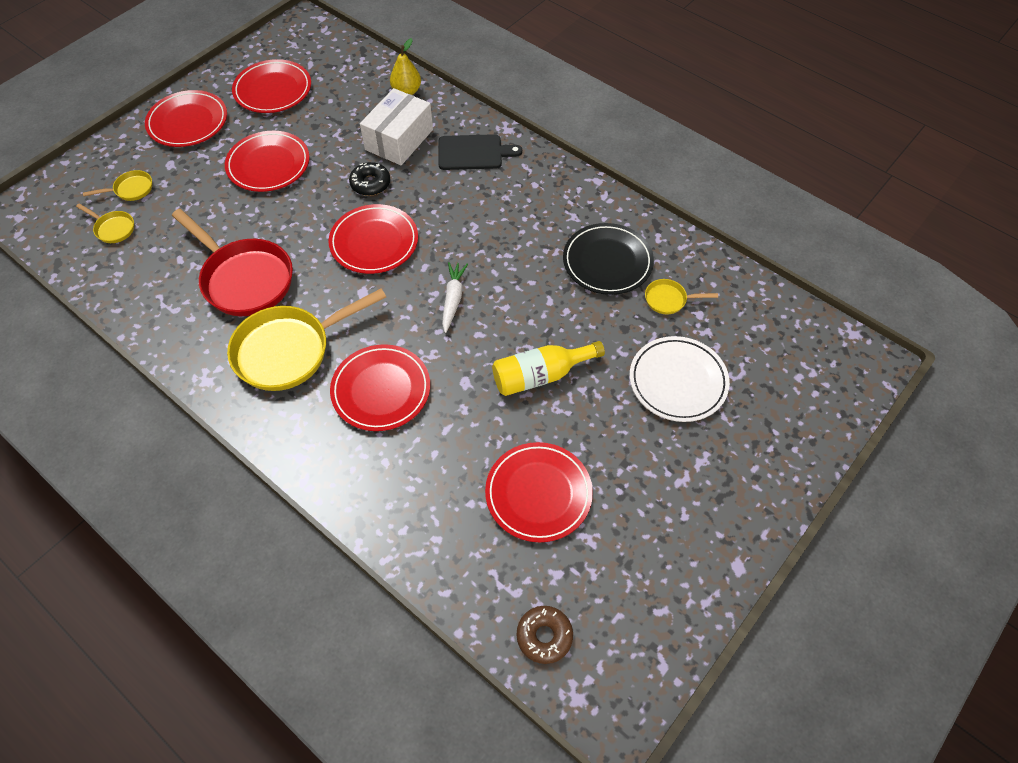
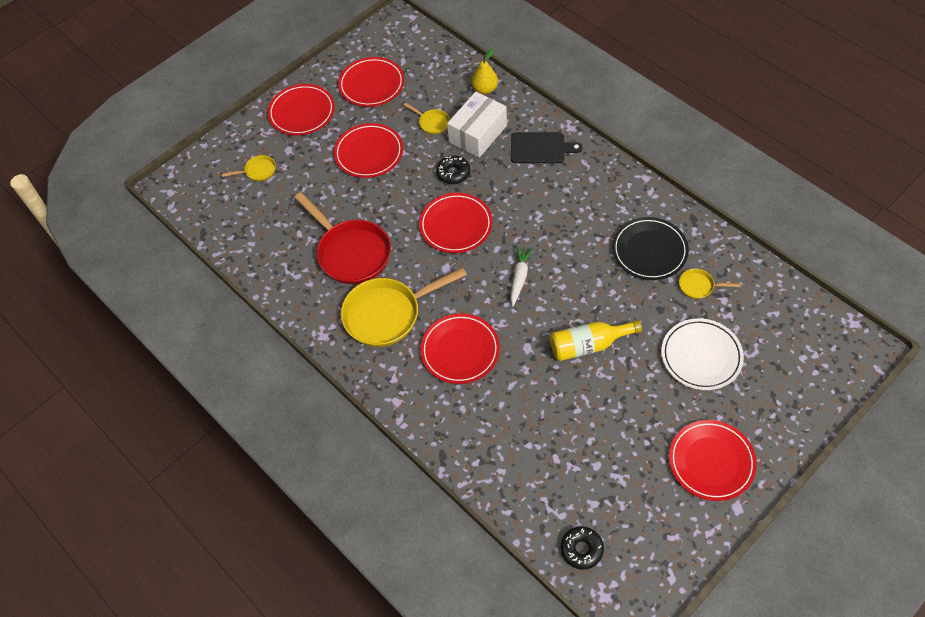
camera: 10 degrees right, 0 degrees up
yellow pan [76,203,134,243] -> yellow pan moved to [404,103,450,135]
red plate [485,442,593,542] -> red plate moved to [669,420,757,501]
brown donut [517,606,573,664] -> black donut [561,526,604,570]

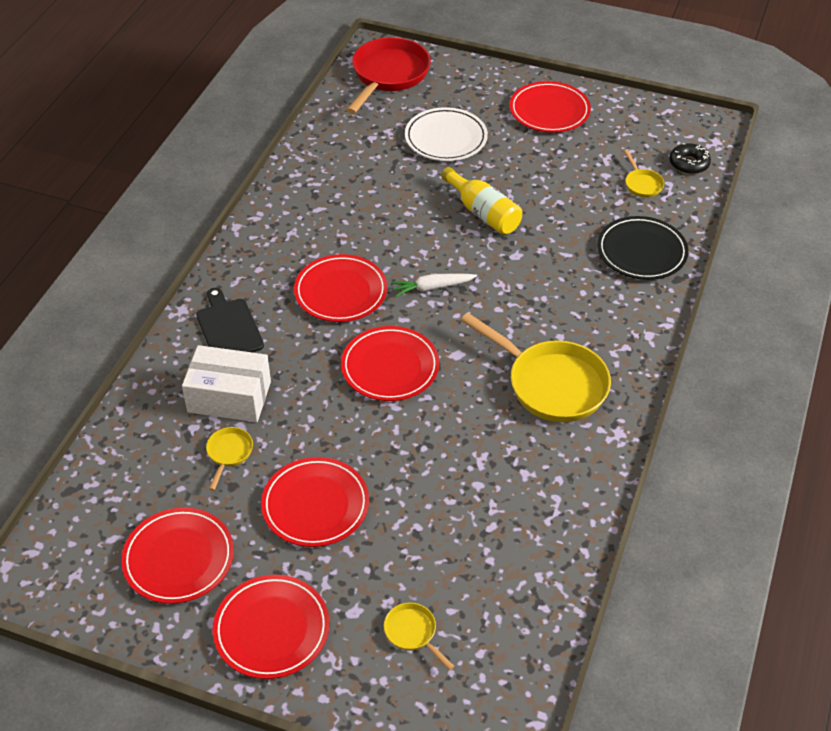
camera: 120 degrees left, 10 degrees down
red pan [294,192,391,284] -> red pan moved to [346,37,431,114]
red plate [420,314,500,384] -> red plate moved to [294,254,387,322]
black donut [436,155,470,184] -> none
yellow pear [472,49,498,94] -> none
black plate [612,217,689,280] -> black plate moved to [597,216,689,280]
yellow pan [679,269,741,299] -> yellow pan moved to [624,150,664,198]

